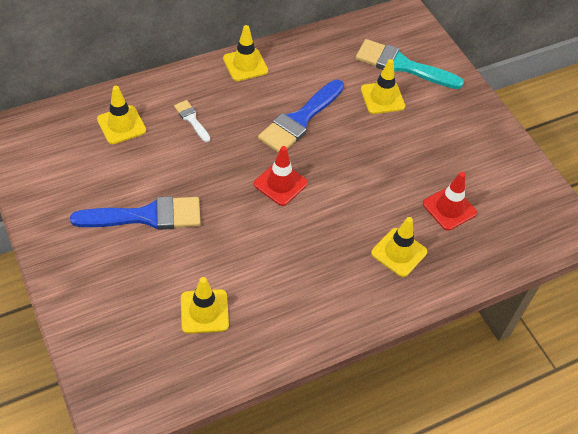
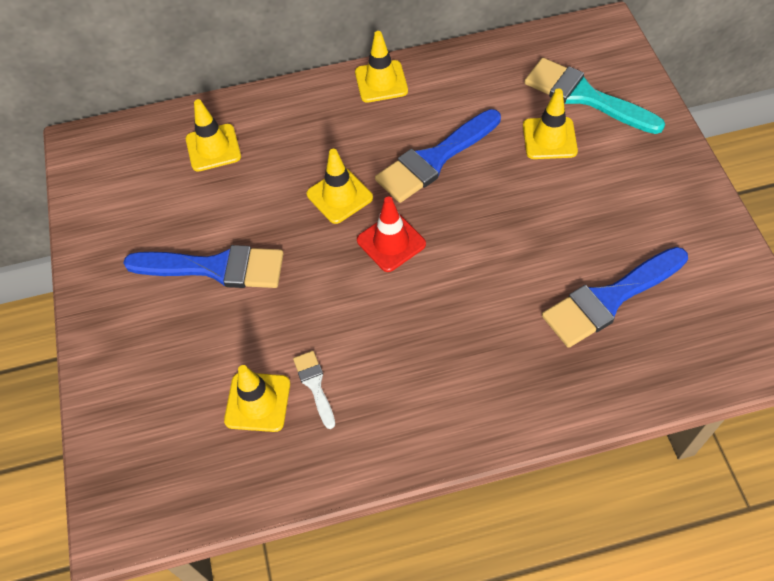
camera: 20 degrees right, 5 degrees up
white brush [174,100,210,142] -> white brush moved to [293,351,335,429]
yellow traffic cone [371,217,427,277] -> yellow traffic cone moved to [307,149,373,224]
red traffic cone [423,172,477,231] -> blue brush [542,247,688,348]

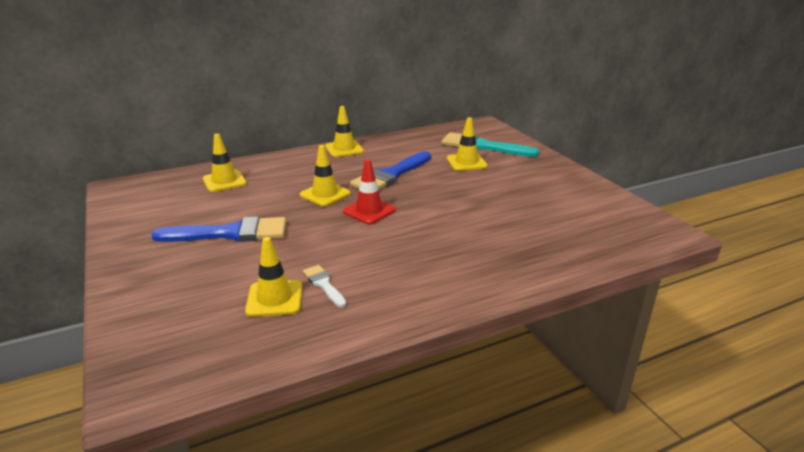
camera: 15 degrees left, 30 degrees down
blue brush [542,247,688,348] -> none

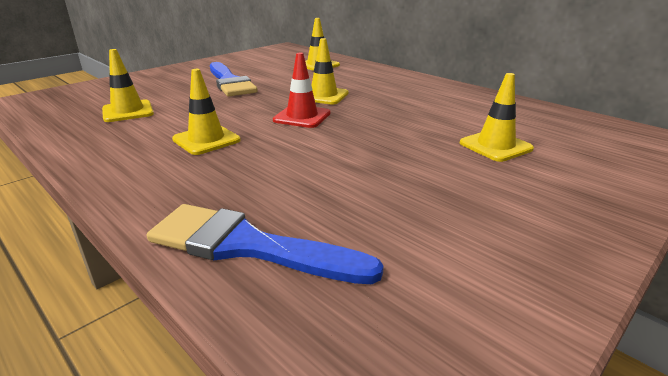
camera: 70 degrees right, 0 degrees up
white brush [303,265,346,307] -> none
yellow traffic cone [325,106,364,157] -> yellow traffic cone moved to [172,69,241,155]
blue brush [350,151,431,190] -> blue brush moved to [147,204,384,284]
turquoise brush [441,132,539,157] -> none

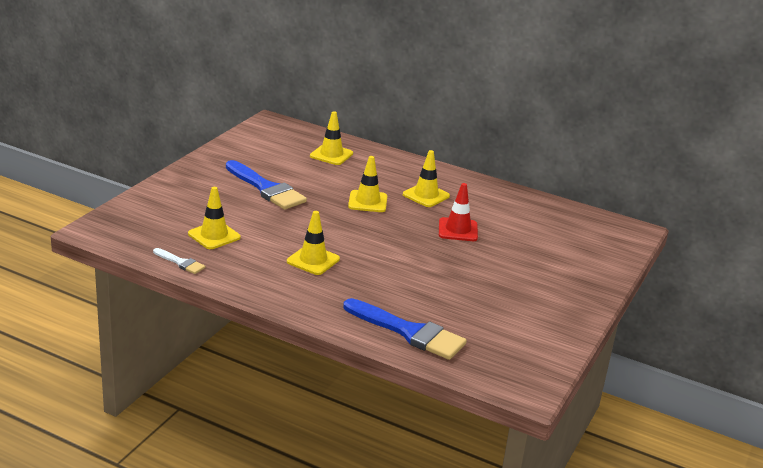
camera: 20 degrees left, 0 degrees up
blue brush [147,204,384,284] -> blue brush turned 150 degrees counterclockwise [343,298,467,360]
red traffic cone [273,53,331,128] -> red traffic cone moved to [439,183,478,241]
yellow traffic cone [460,73,534,162] -> yellow traffic cone moved to [403,150,450,207]
none -> white brush [153,248,205,274]

